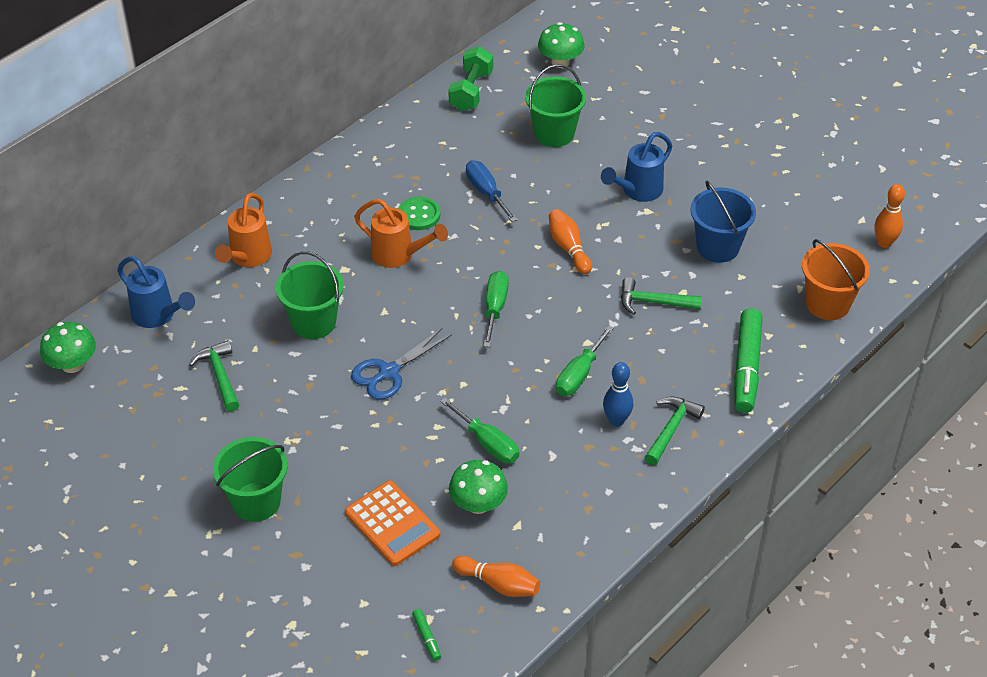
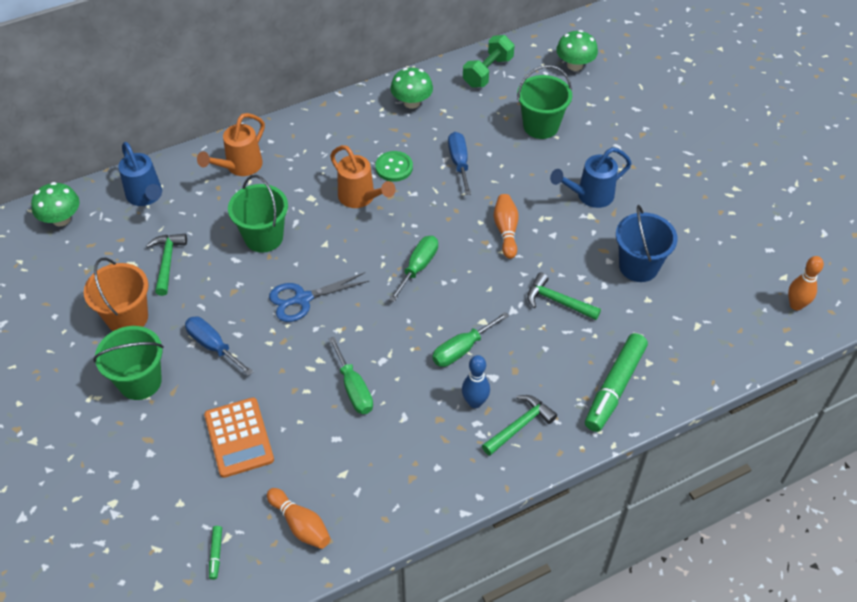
camera: 20 degrees right, 5 degrees up
green mushroom [449,460,508,514] -> green mushroom moved to [391,68,433,109]
orange bucket [802,239,870,320] -> orange bucket moved to [84,258,149,331]
none -> blue screwdriver [185,316,254,376]

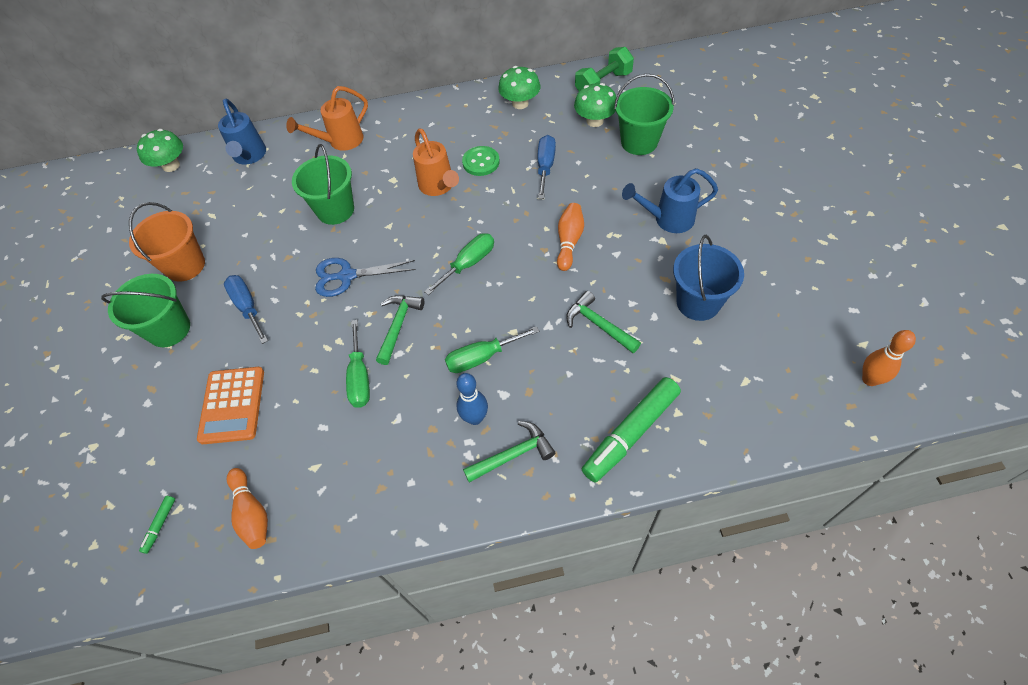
camera: 20 degrees right, 5 degrees up
green hammer [146,234,187,296] -> green hammer moved to [376,296,424,365]
green mushroom [556,30,598,71] -> green mushroom moved to [574,83,616,127]

